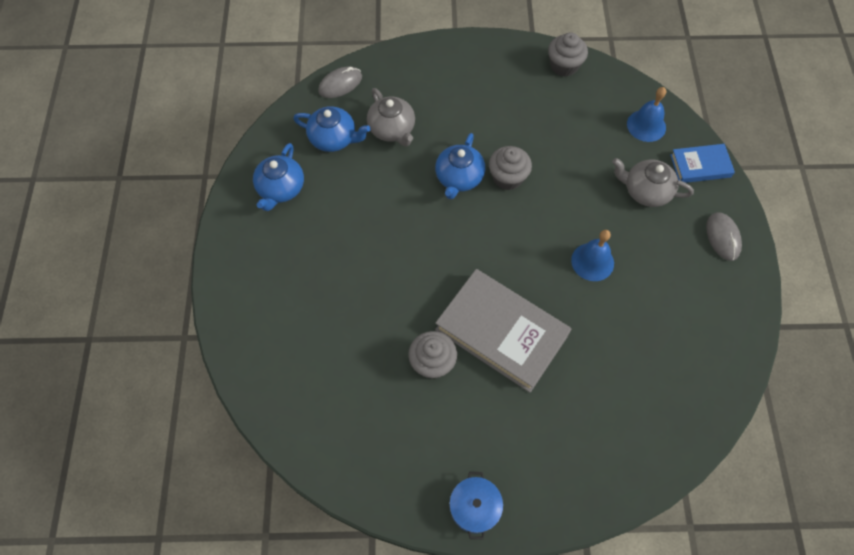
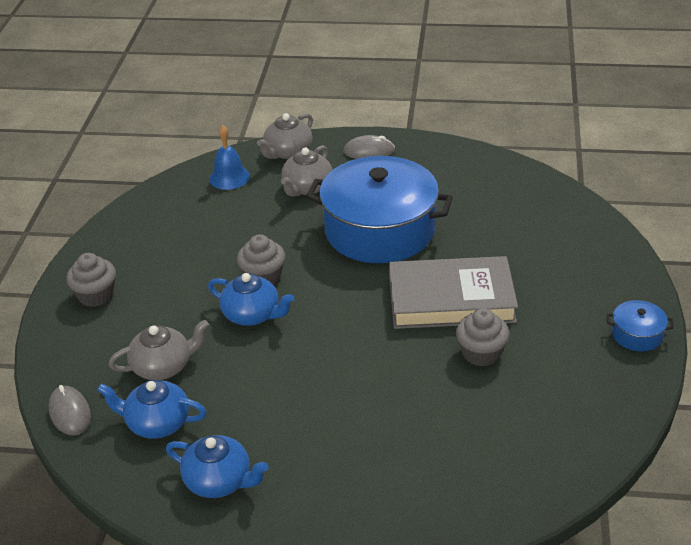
camera: 80 degrees left, 25 degrees down
blue teapot [293,106,371,152] -> blue teapot turned 105 degrees counterclockwise [97,380,207,439]
grey book [435,269,572,393] -> grey book turned 45 degrees clockwise [389,256,518,329]
grey cupcake [548,32,588,77] -> grey cupcake moved to [66,253,116,307]
blue bell [571,230,614,281] -> blue pot [306,156,453,263]
blue book [670,144,735,183] -> grey teapot [257,113,313,159]

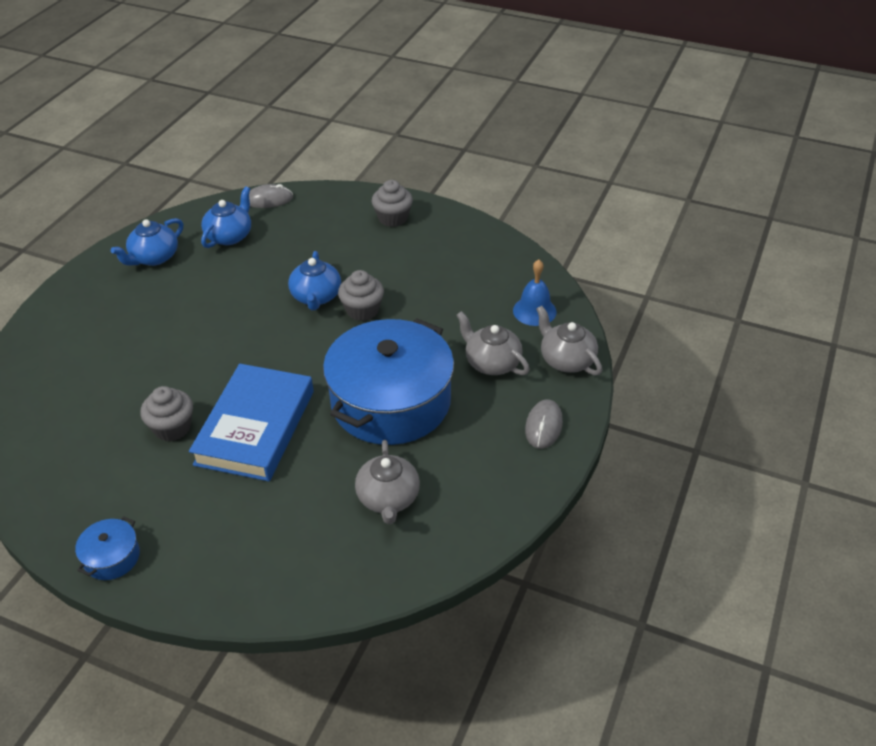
camera: 105 degrees right, 5 degrees up
grey teapot [109,320,209,380] -> grey teapot moved to [355,440,420,524]
blue teapot [208,273,294,326] -> blue teapot turned 45 degrees counterclockwise [288,251,341,310]
grey book [389,256,518,329] -> blue book [189,364,314,481]

